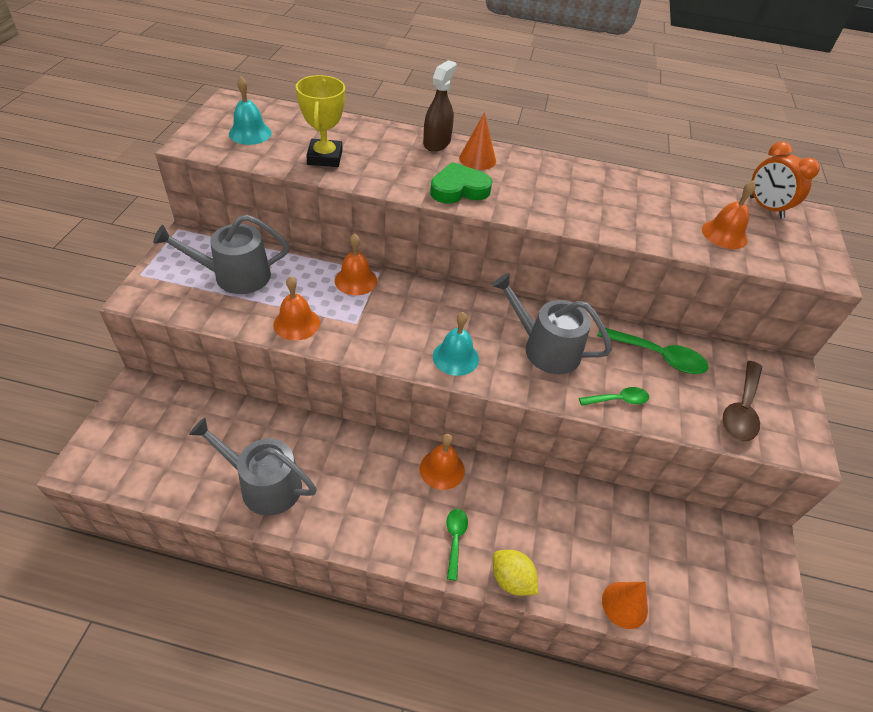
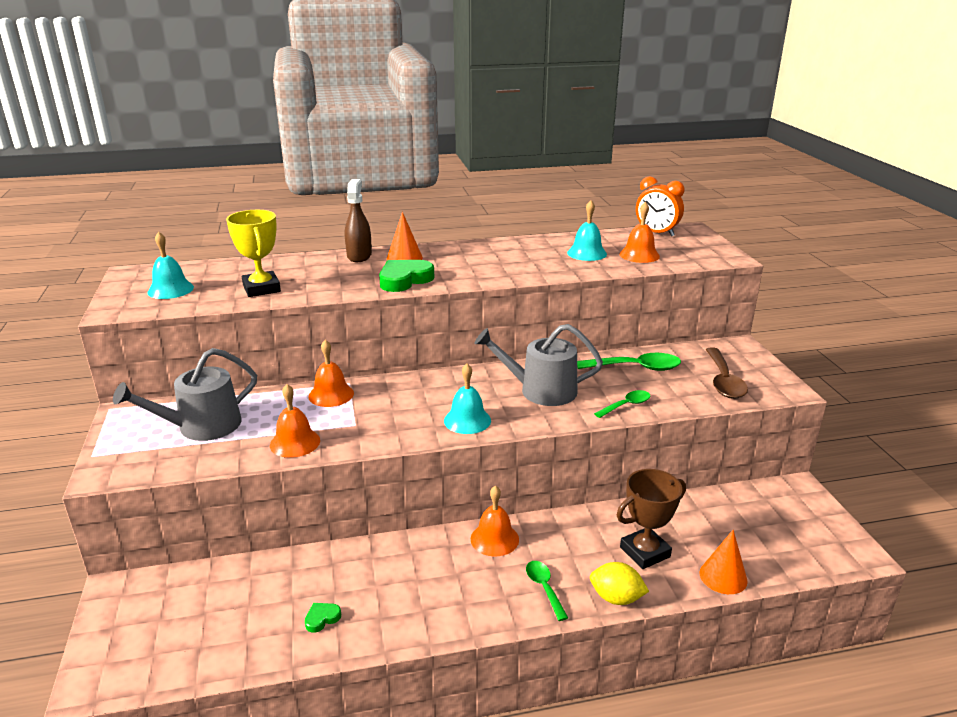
camera: 20 degrees left, 20 degrees down
grey watering can [189,418,317,516] -> green heart [305,603,341,633]
none -> turquoise bell [567,200,607,261]
none -> brown trophy [617,469,686,569]

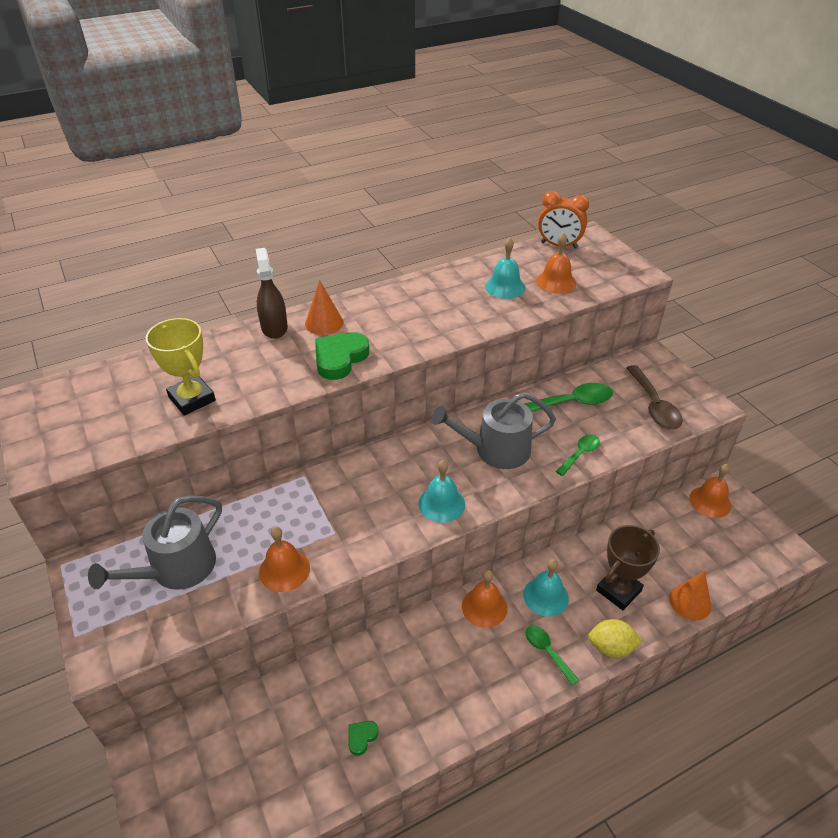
camera: 15 degrees left, 15 degrees up
turquoise bell [147,232,194,299] -> turquoise bell moved to [523,559,569,617]
orange bell [309,340,354,407] -> orange bell moved to [689,464,731,518]

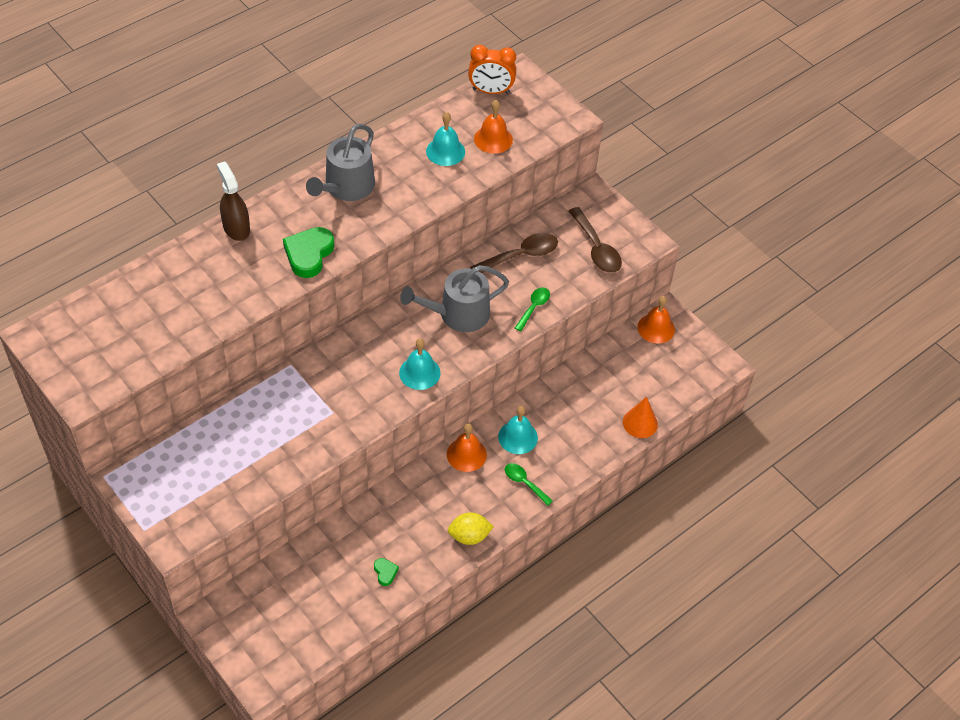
camera: 15 degrees left, 10 degrees up
grey watering can [88,495,222,590] -> grey watering can moved to [306,124,375,201]
yellow trophy [146,318,216,415] -> none
orange bell [259,526,310,592] -> none
orange cone [305,280,343,335] -> none
green heart [348,721,379,756] -> green heart turned 135 degrees clockwise [374,558,399,586]
green spoon [525,383,613,412] -> brown spoon [470,233,558,273]
yellow lemon [588,619,643,658] -> yellow lemon moved to [447,512,494,545]
brown trophy [596,525,660,610] -> none

